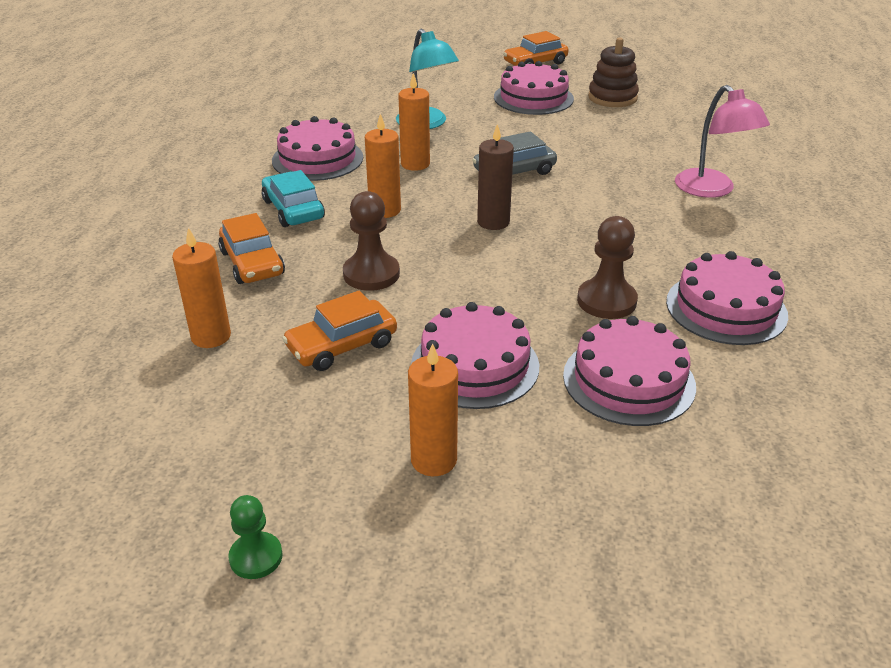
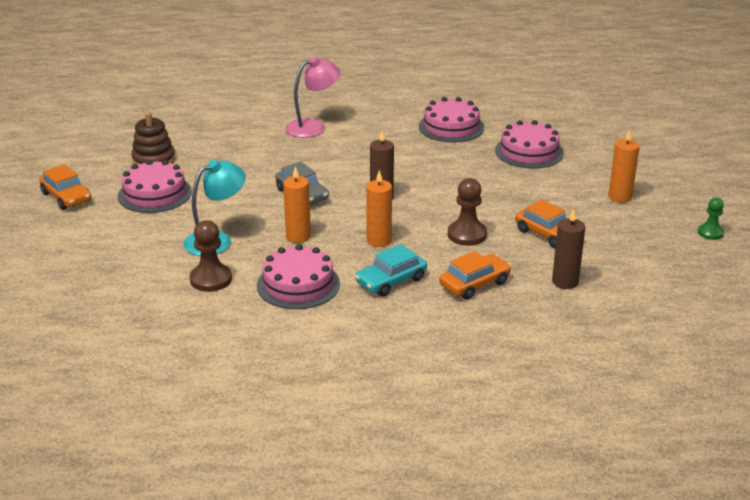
camera: 100 degrees left, 5 degrees down
orange candle [172,227,231,348] -> brown candle [552,209,585,289]
pink cake [411,302,539,409] -> none
brown pawn [577,216,638,319] -> brown pawn moved to [190,220,232,292]

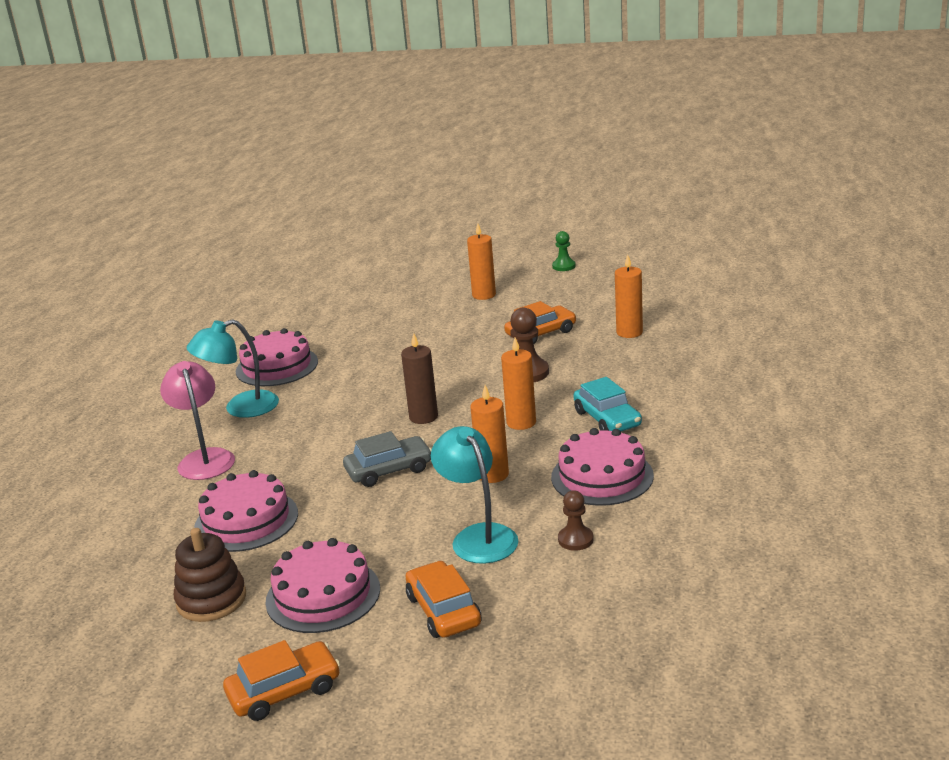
camera: 75 degrees left, 5 degrees down
brown pawn [190,220,232,292] -> brown pawn [558,490,594,551], size x0.63
orange car [439,251,511,300] -> orange car moved to [406,561,481,638]
pink cake [495,120,564,168] -> pink cake moved to [194,470,298,552]
brown candle [552,209,585,289] -> orange candle [615,255,643,338]
none -> turquoise lamp [186,319,279,418]

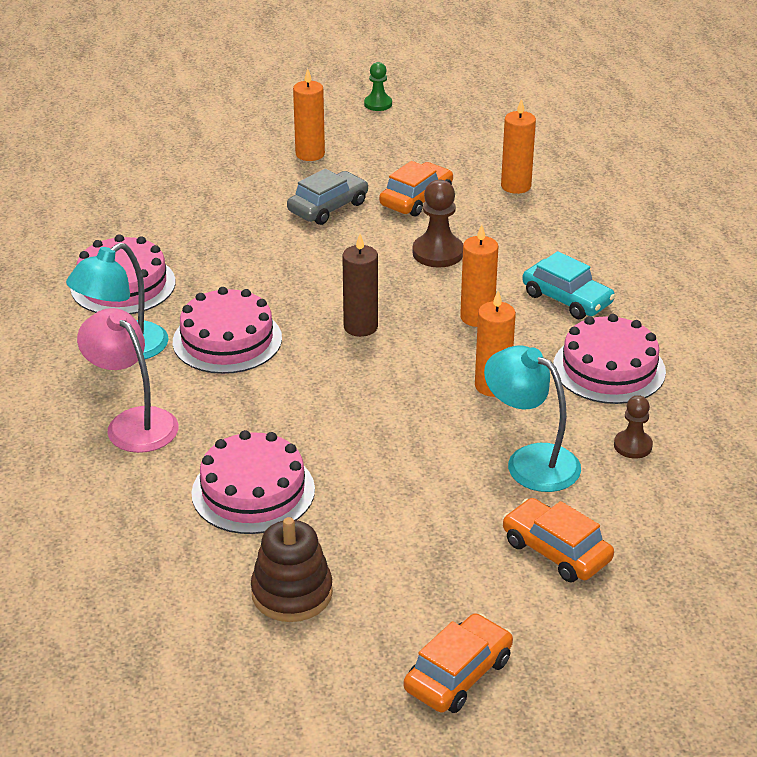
camera: 25 degrees left, 10 degrees up
pink cake [265,538,380,633] -> pink cake moved to [173,287,282,374]
grey car [343,431,432,487] -> grey car moved to [287,169,368,225]

